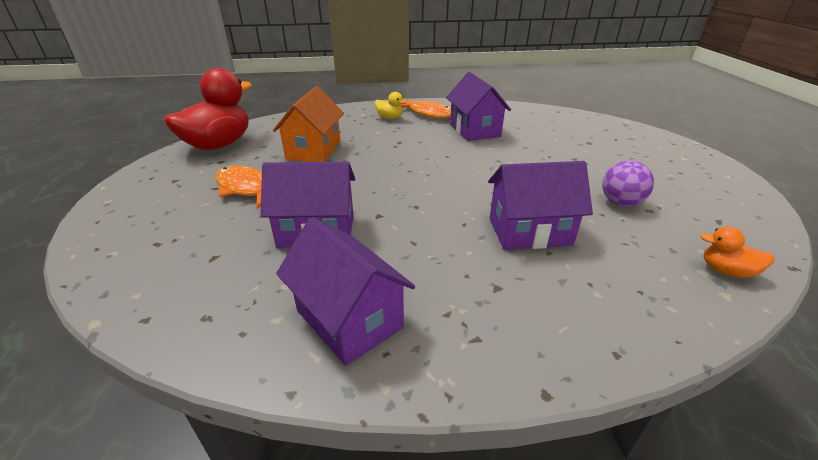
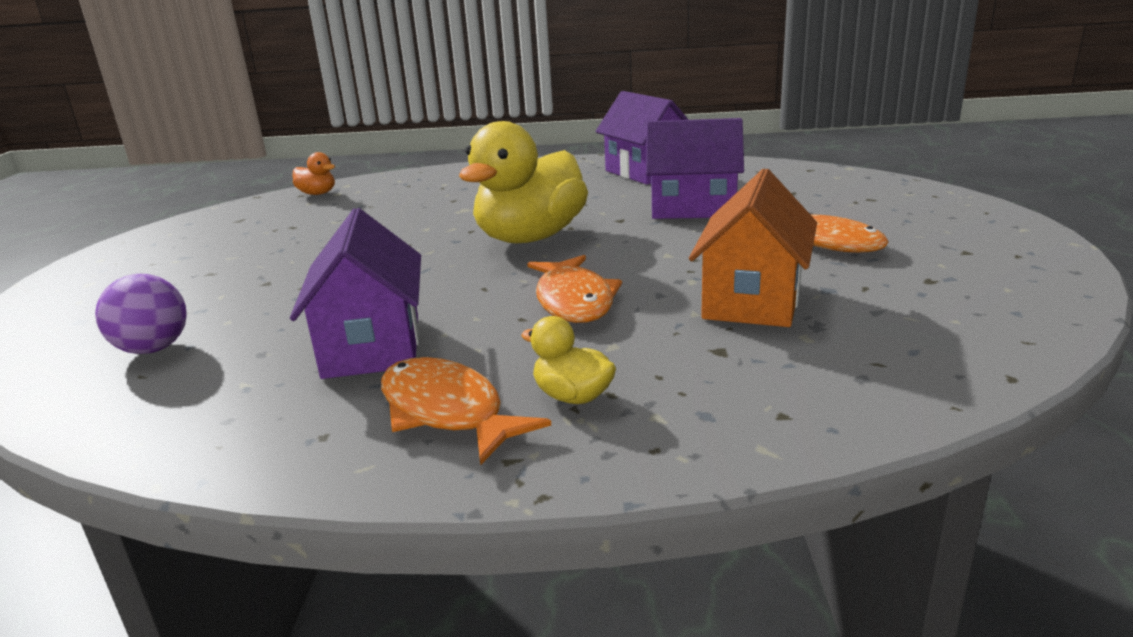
camera: 170 degrees left, 10 degrees down
red duck [164,68,252,150] -> none
purple house [488,161,593,250] -> none
purple ball [602,160,654,207] -> purple ball moved to [95,274,187,354]
none -> yellow duck [459,121,588,243]
none -> orange fish [527,255,622,323]

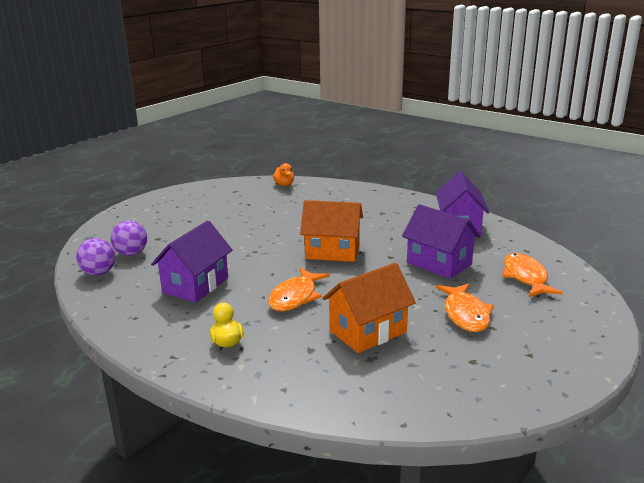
camera: 35 degrees right, 0 degrees up
orange fish [381,357,551,465] -> orange fish moved to [502,253,563,297]
yellow duck [459,121,588,243] -> orange house [300,200,363,262]
none -> purple ball [76,238,116,276]

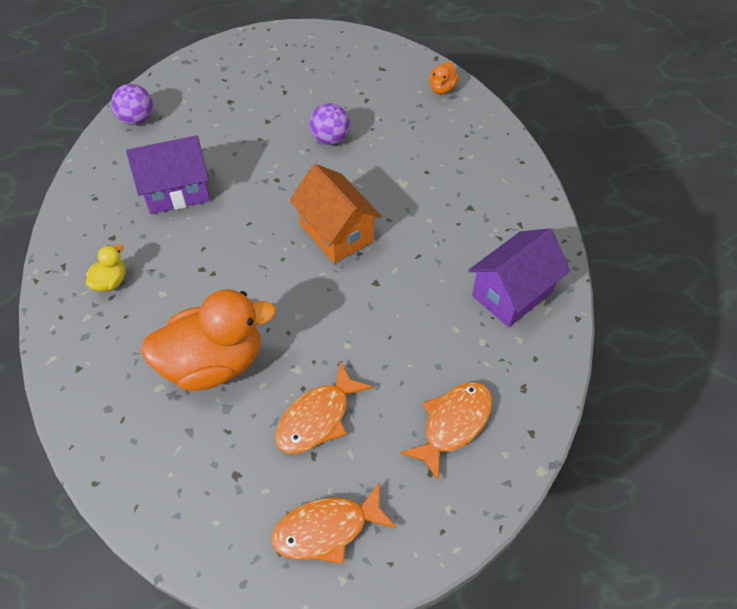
camera: 45 degrees right, 30 degrees up
purple ball [111,221,147,256] -> purple ball moved to [309,103,350,145]
orange fish [268,268,330,311] -> orange fish moved to [272,482,397,564]
orange house [322,263,416,353] -> orange duck [141,289,276,391]
purple house [402,204,480,279] -> none

